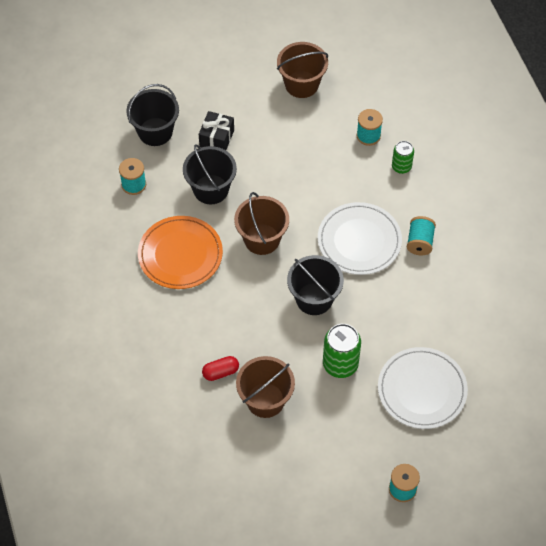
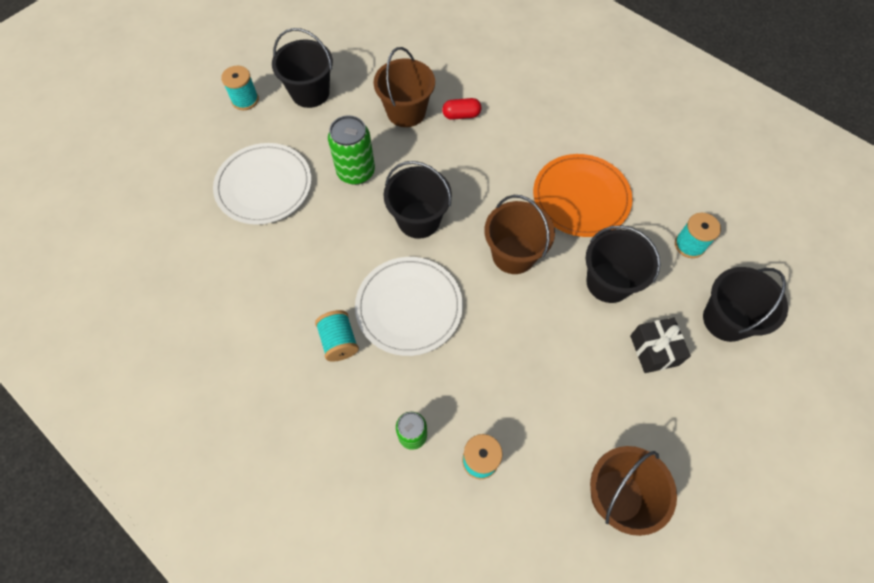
camera: 150 degrees right, 5 degrees up
red capsule [202,356,239,381] -> red capsule turned 45 degrees clockwise [442,98,481,120]
none -> black bucket [272,28,333,108]

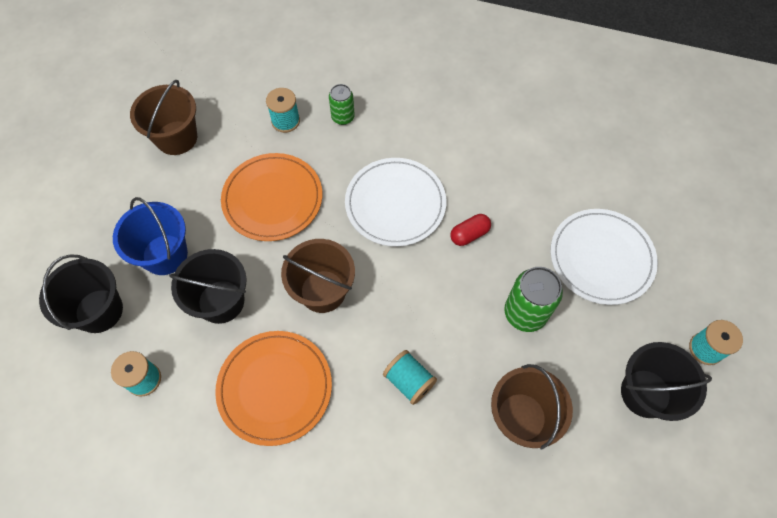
camera: 155 degrees right, 0 degrees up
turquoise spool [315,310,359,362] -> turquoise spool moved to [383,350,437,405]
black bucket [384,161,452,239] -> none
red capsule [442,98,481,120] -> red capsule moved to [450,214,491,246]
black gift [630,317,691,373] -> blue bucket [113,197,188,275]
none -> orange plate [221,153,322,241]

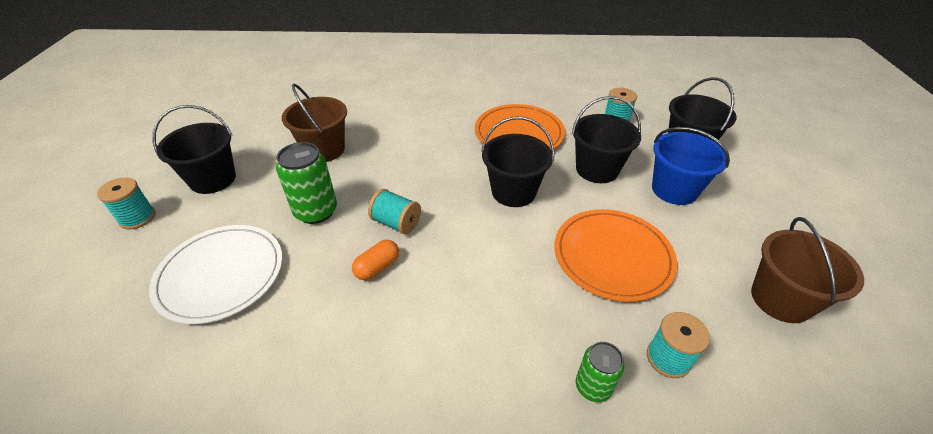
camera: 165 degrees right, 20 degrees down
brown bucket [281,239,355,313] -> black bucket [481,116,555,207]
white plate [345,158,446,247] -> none
turquoise spool [383,350,437,405] -> turquoise spool moved to [368,189,421,234]
red capsule [450,214,491,246] -> orange capsule [352,240,399,280]

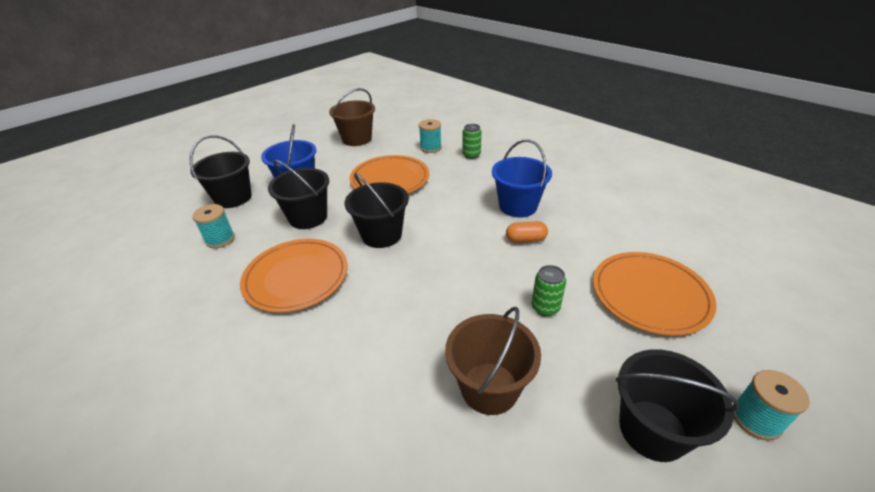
camera: 135 degrees left, 5 degrees down
white plate [149,225,283,324] -> orange plate [593,252,716,336]
green can [276,142,337,224] -> green can [532,265,566,316], size x0.61
turquoise spool [368,189,421,234] -> none
none -> blue bucket [492,139,552,218]

